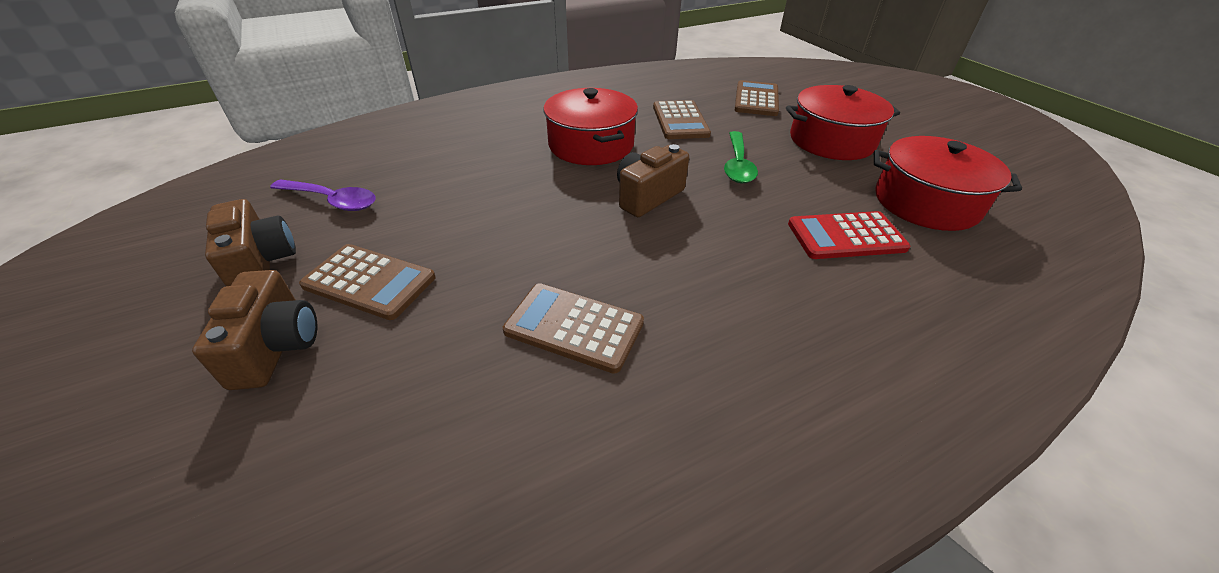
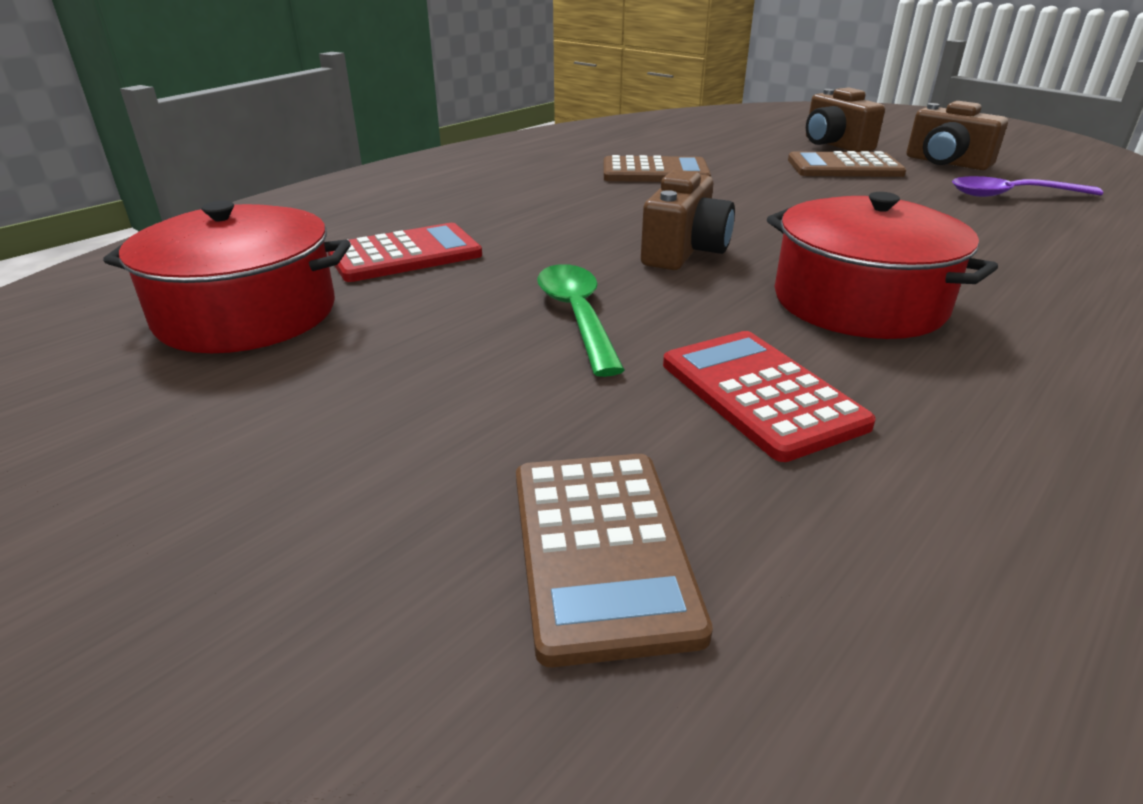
camera: 160 degrees right, 10 degrees down
brown calculator [653,100,711,139] -> red calculator [663,331,876,462]
red pot [786,85,900,160] -> none

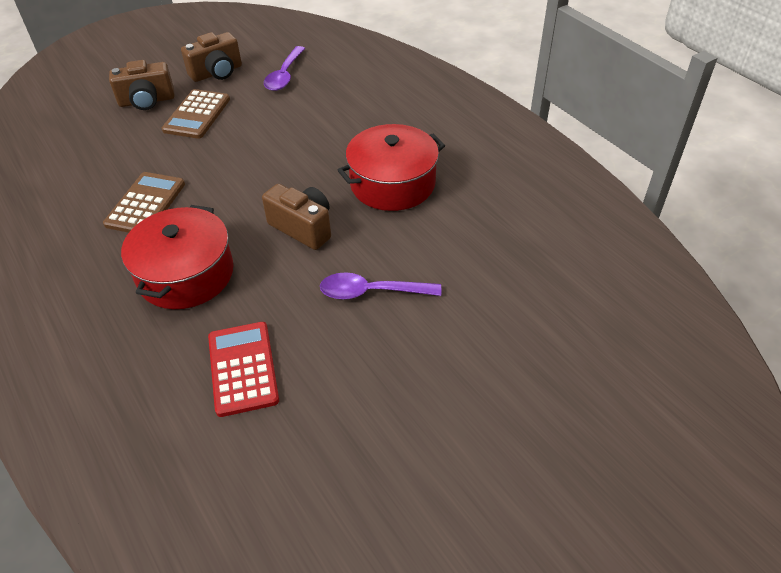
camera: 75 degrees left, 15 degrees up
red pot [103,201,351,353] -> red pot moved to [121,205,234,309]
brown calculator [516,454,713,667] -> none
green spoon [537,264,625,377] -> purple spoon [320,272,441,300]
red calculator [663,331,876,462] -> none

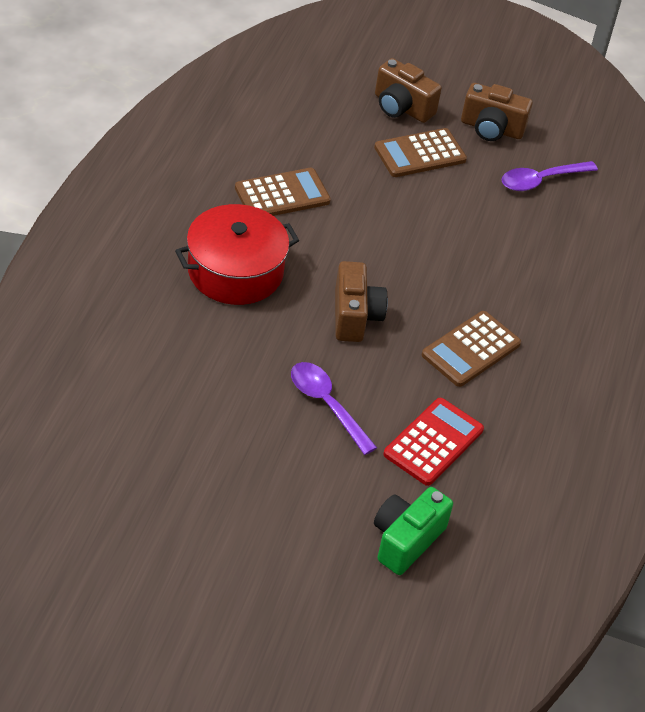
camera: 45 degrees right, 0 degrees up
red calculator [208,322,279,417] -> red calculator moved to [383,398,484,486]
red pot [338,124,445,211] -> brown calculator [422,311,521,387]
none -> green camera [374,487,453,575]

